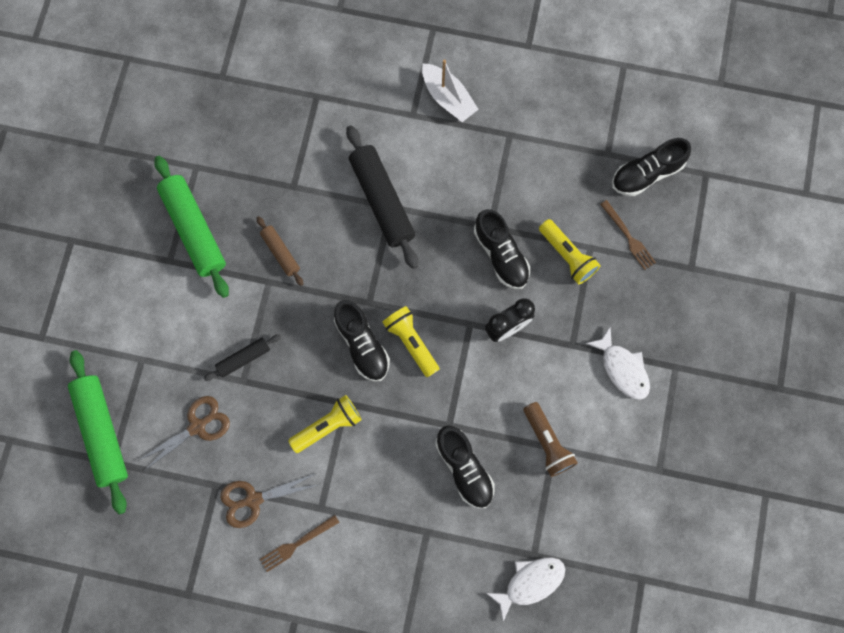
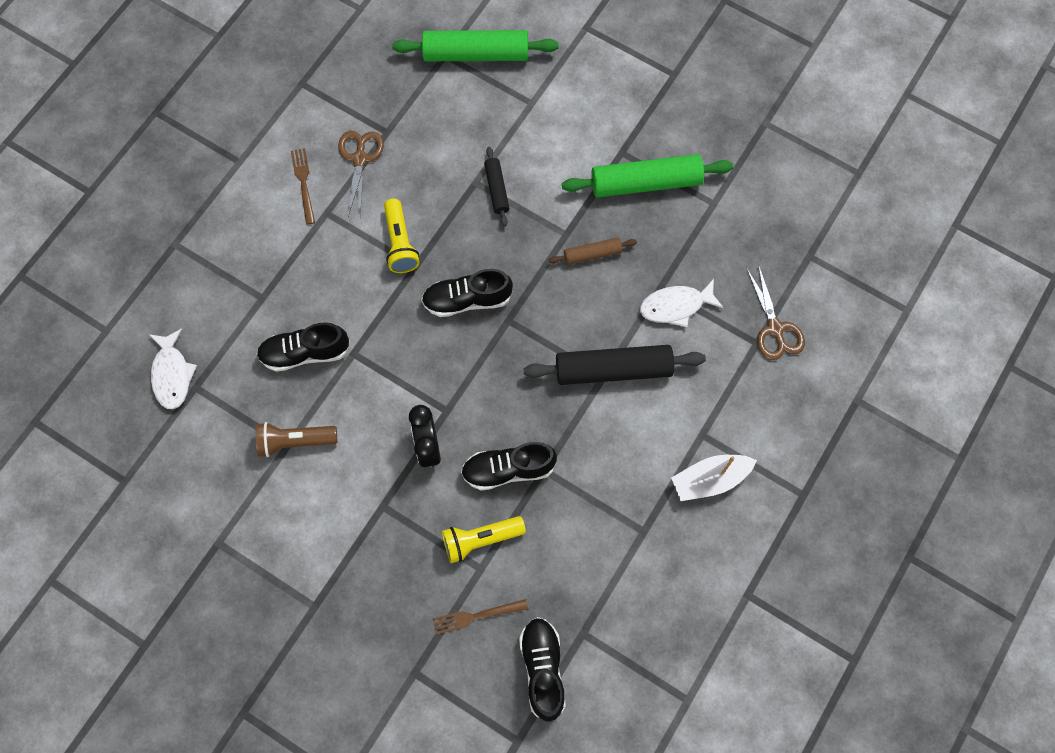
camera: 110 degrees right, 5 degrees down
brown scissors [138,396,230,471] -> brown scissors moved to [747,264,805,360]
yellow flashlight [382,306,440,377] -> none
white fish [585,326,650,400] -> white fish moved to [640,279,724,327]

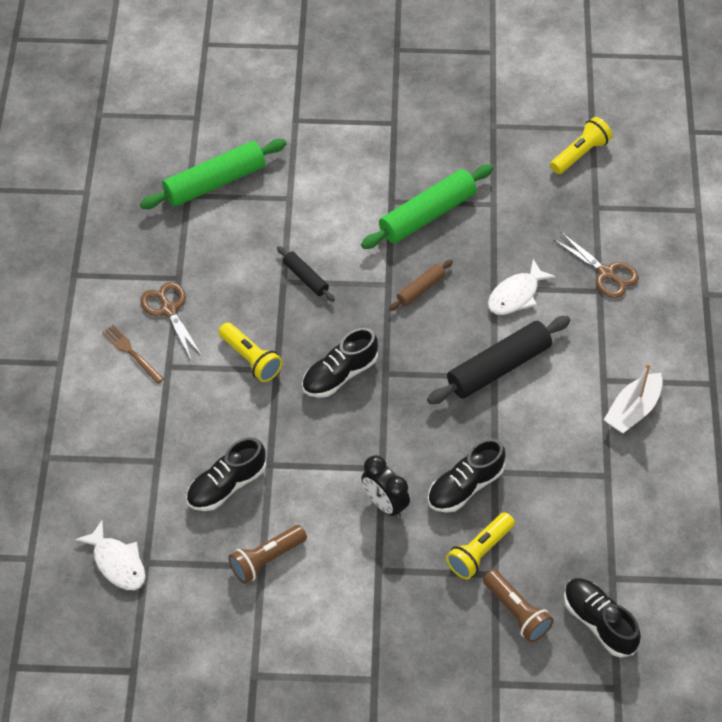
camera: 30 degrees left, 15 degrees down
brown fork [433,599,528,635] -> brown flashlight [483,570,554,642]
none -> yellow flashlight [550,117,612,174]

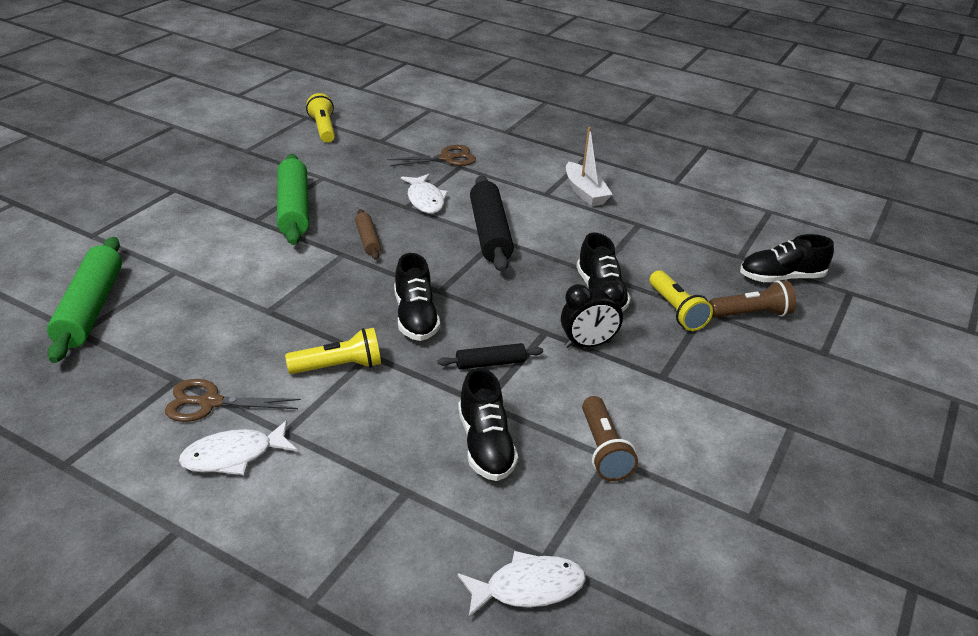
camera: 65 degrees left, 20 degrees down
brown fork [102,324,164,384] -> white fish [179,420,298,475]
black rolling pin [277,246,335,302] -> black rolling pin moved to [438,343,543,369]

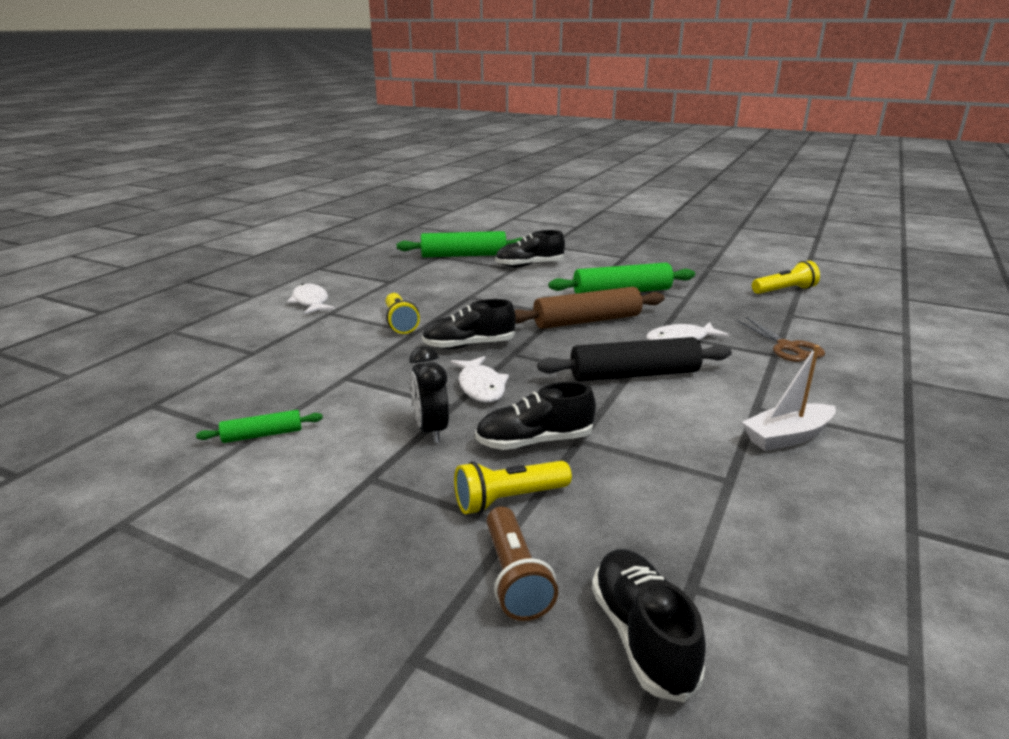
camera: 90 degrees right, 10 degrees down
brown scissors [165,379,301,422] -> none
brown rolling pin [355,209,381,260] -> brown rolling pin [515,287,665,329], size x1.94
black rolling pin [438,343,543,369] -> none
white fish [457,551,586,618] -> white fish moved to [451,356,509,402]
black shoe [458,368,518,481] -> black shoe moved to [495,230,565,268]
brown flashlight [582,396,638,481] -> green rolling pin [196,410,323,443]

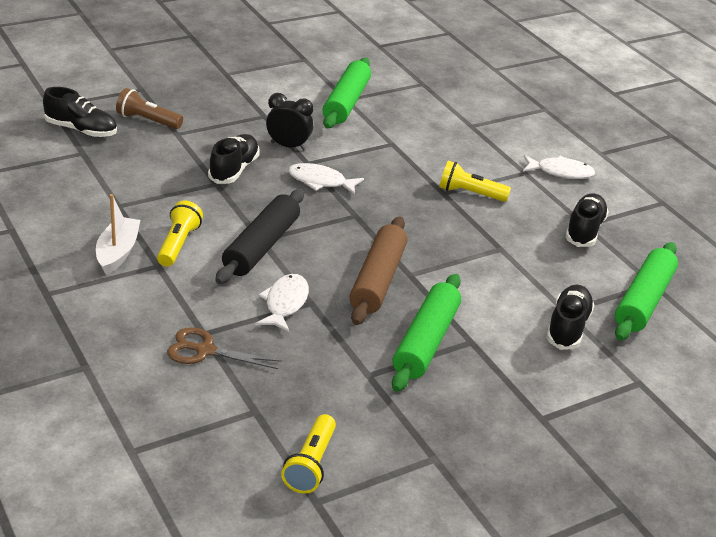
camera: 120 degrees right, 10 degrees up
green rolling pin [196,410,323,443] -> green rolling pin [323,58,371,128], size x1.94
black shoe [422,299,516,349] -> black shoe moved to [565,193,609,247]
yellow flashlight [454,461,572,514] -> yellow flashlight moved to [157,200,203,267]

